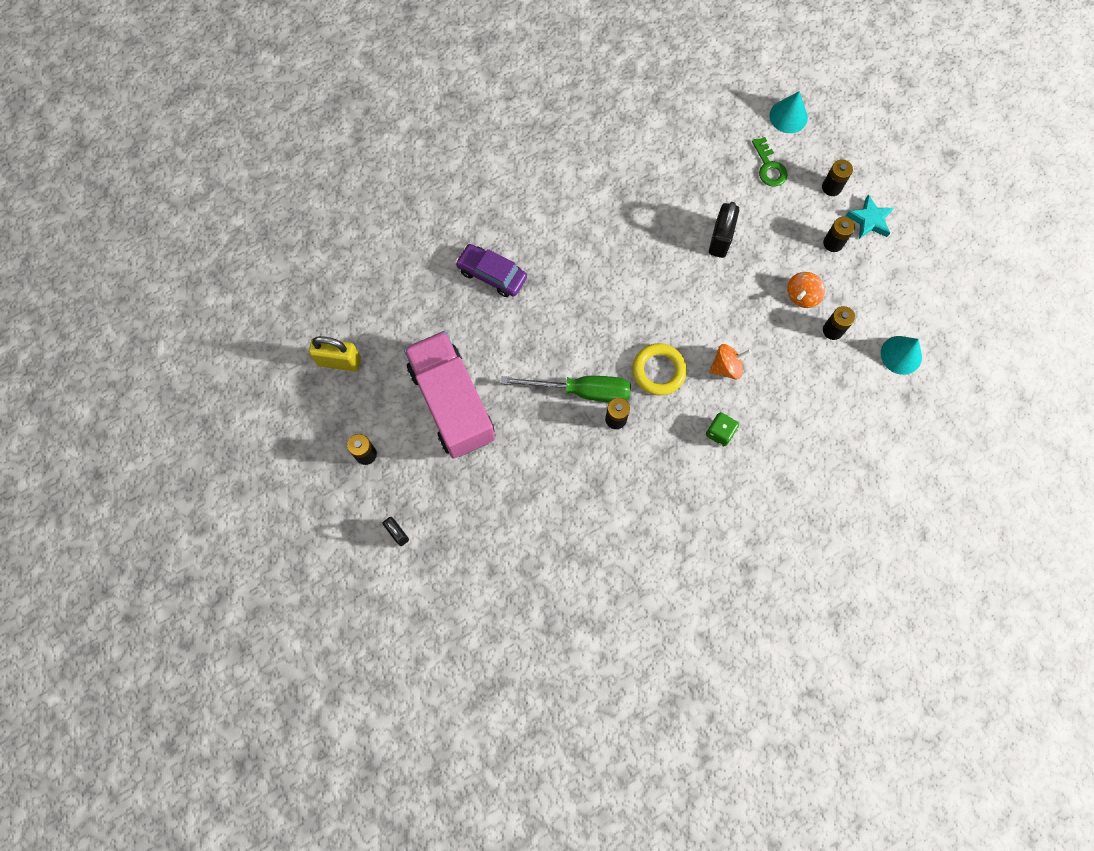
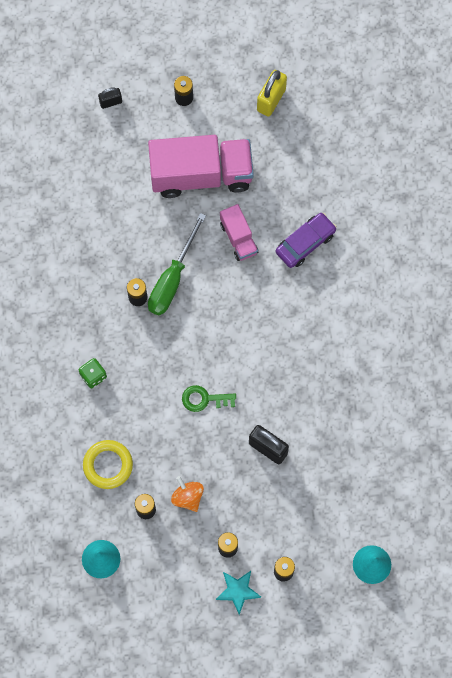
camera: 110 degrees right, 0 degrees up
yellow ring [632,343,687,395] -> yellow ring moved to [83,440,133,489]
orange spinning top [709,344,752,379] -> none
green key [752,137,788,187] -> green key moved to [182,385,236,412]
none -> pink truck [220,204,258,261]

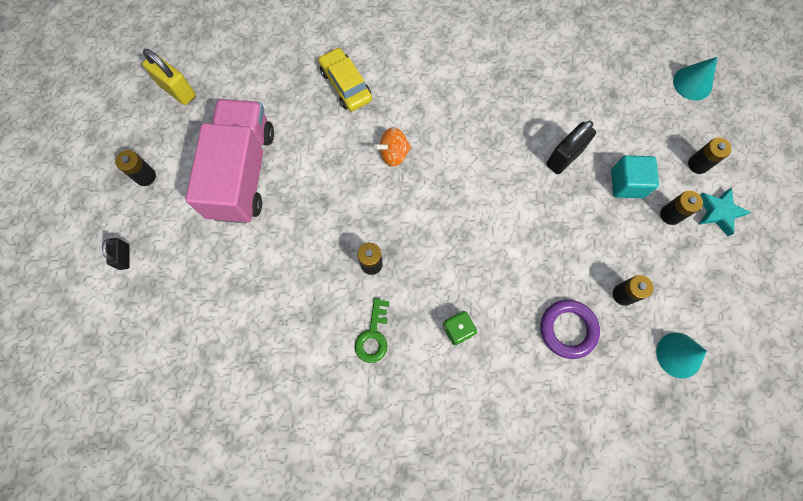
camera: 80 degrees left, 0 degrees up
yellow ring [83,440,133,489] -> purple ring [540,300,600,359]
green screwdriver [148,213,206,315] -> none
orange spinning top [171,476,204,512] -> orange spinning top moved to [374,127,411,167]
green key [182,385,236,412] -> green key moved to [355,298,389,363]
pink truck [220,204,258,261] -> none
purple car [276,213,337,268] -> yellow car [318,47,372,111]
none -> turquoise cube [611,155,659,198]

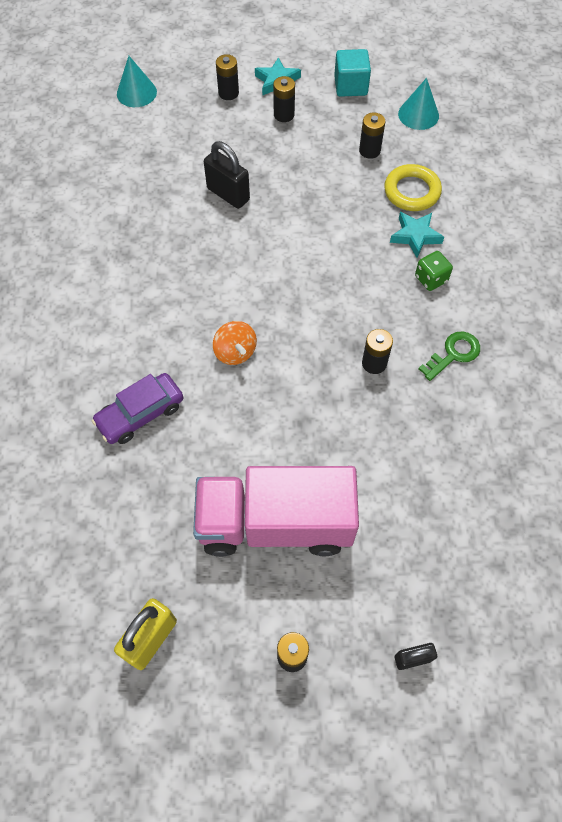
camera: 95 degrees left, 10 degrees down
yellow car [318,47,372,111] -> purple car [92,373,183,444]
green key [355,298,389,363] -> green key turned 45 degrees counterclockwise [418,332,480,381]
purple ring [540,300,600,359] -> yellow ring [384,164,442,211]
turquoise cube [611,155,659,198] -> turquoise cube moved to [334,49,371,97]
none -> turquoise star [390,212,444,258]

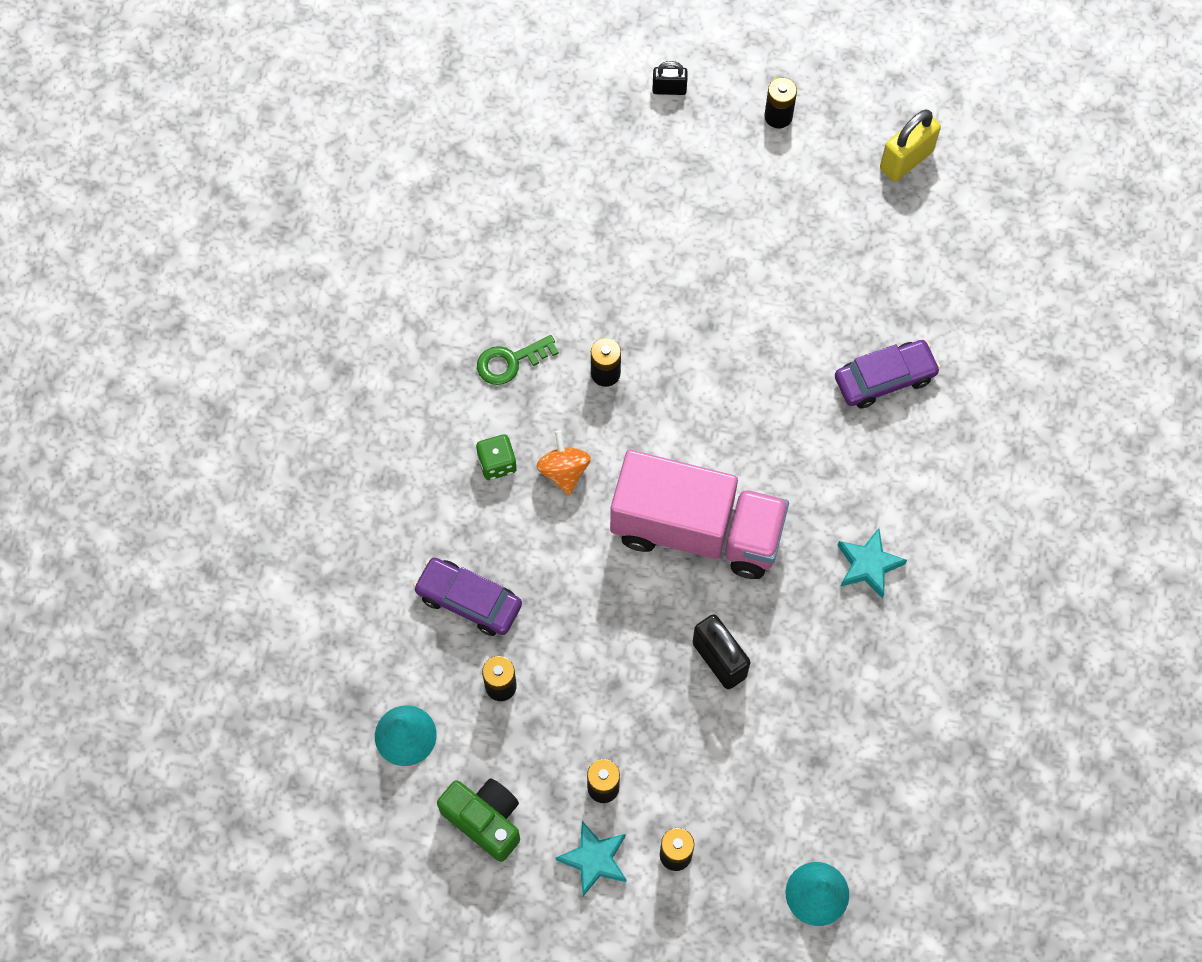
camera: 165 degrees left, 5 degrees up
pink truck [193,466,359,557] -> pink truck moved to [610,450,789,579]
orange spinning top [213,321,257,365] -> orange spinning top moved to [536,430,591,495]
turquoise cube [334,49,371,97] -> green camera [437,778,520,862]
yellow ring [384,164,442,211] -> purple car [413,558,522,636]
turquoise star [390,212,444,258] -> turquoise star moved to [837,528,907,599]

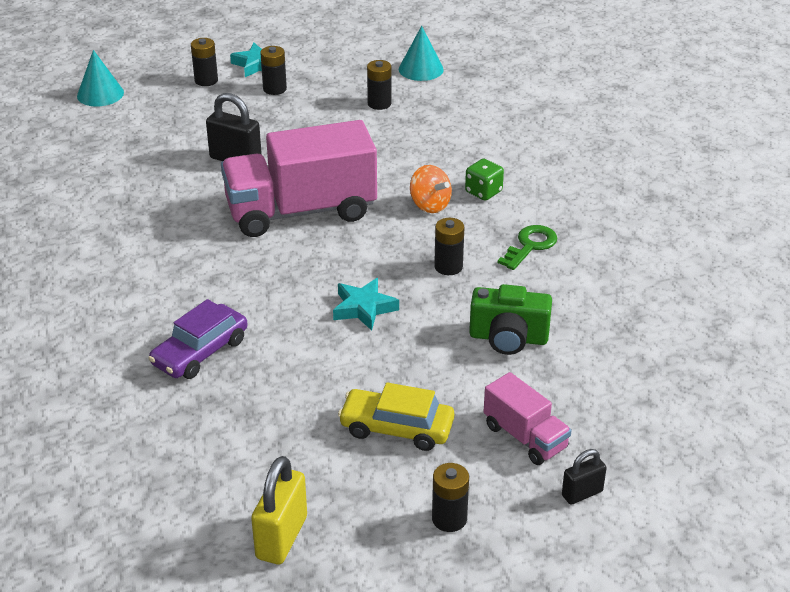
camera: 150 degrees right, 30 degrees down
purple car [413,558,522,636] -> none
green camera [437,778,520,862] -> green camera moved to [469,284,552,355]
turquoise star [837,528,907,599] -> turquoise star moved to [333,278,399,331]
none -> yellow car [338,382,454,451]
none -> pink truck [484,372,572,465]

